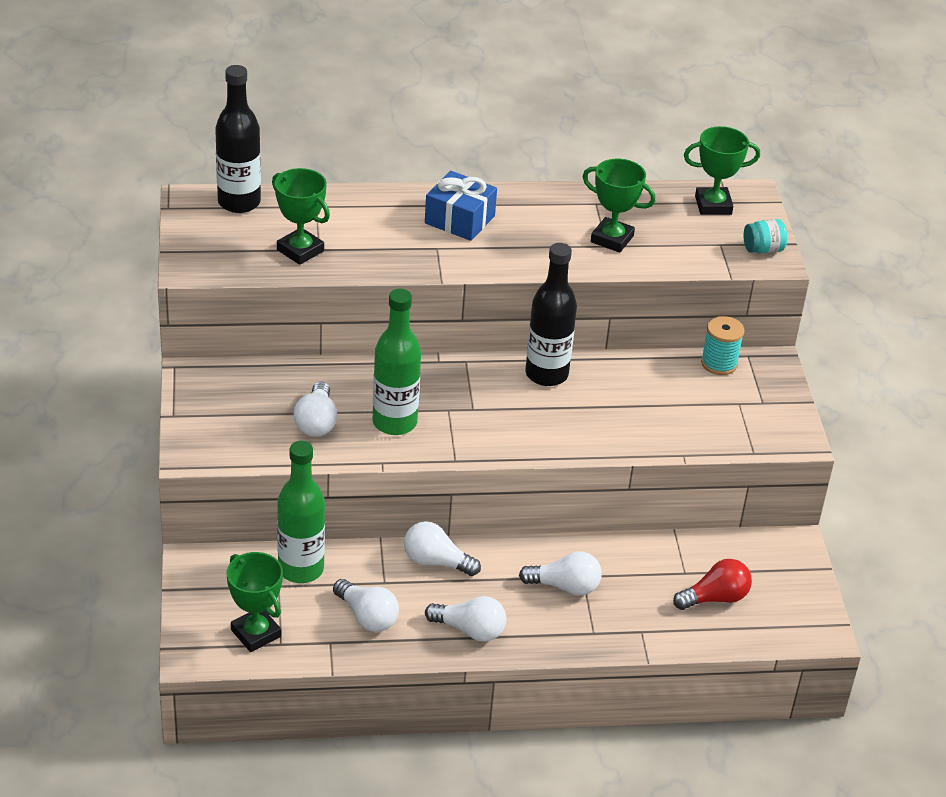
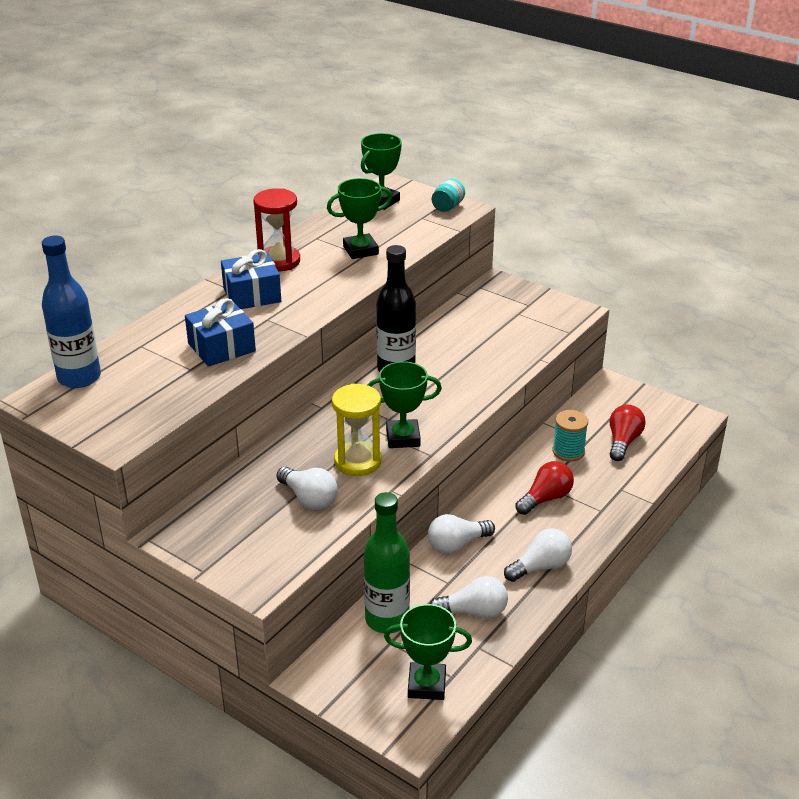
camera: 45 degrees left, 5 degrees down
black bottle [215,65,261,213] -> blue bottle [42,235,101,388]
green trophy [272,168,330,265] -> green trophy moved to [367,361,442,448]
green bottle [373,289,421,435] -> yellow hourglass [332,383,382,476]
white light bulb [519,552,602,595] -> red light bulb [515,461,574,515]
turquoise spool [701,316,744,375] -> turquoise spool moved to [553,410,588,462]
none -> blue gift [185,298,256,367]
none -> red hourglass [253,188,300,271]

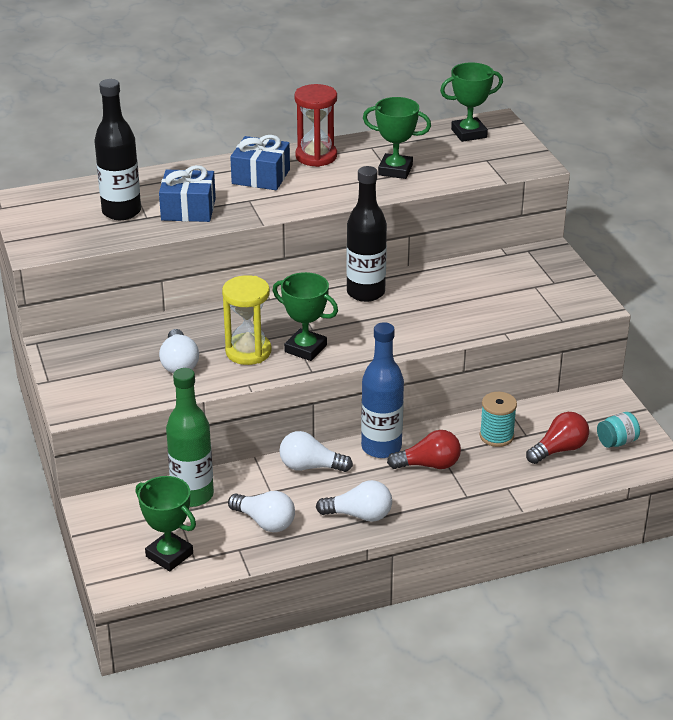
camera: 35 degrees right, 0 degrees up
blue bottle [42,235,101,388] -> blue bottle moved to [361,322,404,458]
turquoise jar [432,178,465,212] -> turquoise jar moved to [597,412,640,448]
none -> black bottle [95,79,141,220]

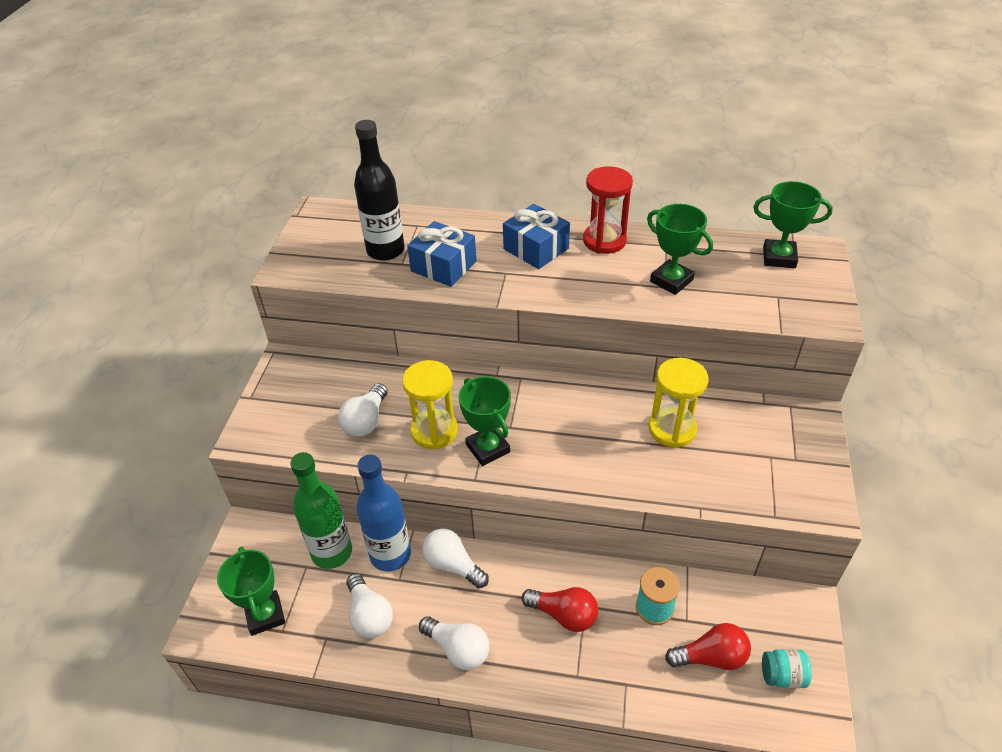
camera: 30 degrees right, 10 degrees up
black bottle [347,166,387,302] -> none
blue bottle [361,322,404,458] -> blue bottle moved to [356,455,411,571]
none -> yellow hourglass [649,358,708,448]

